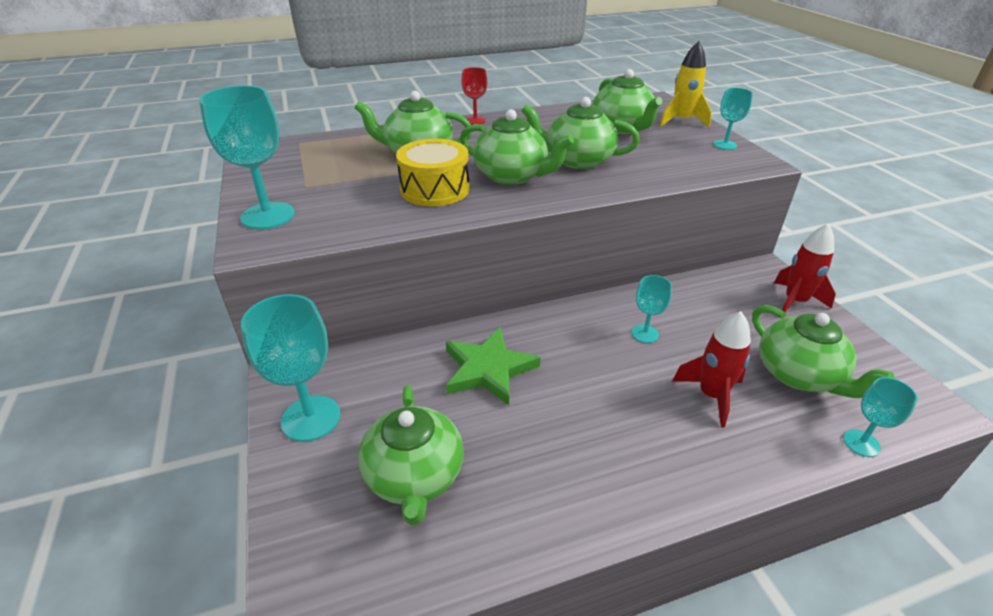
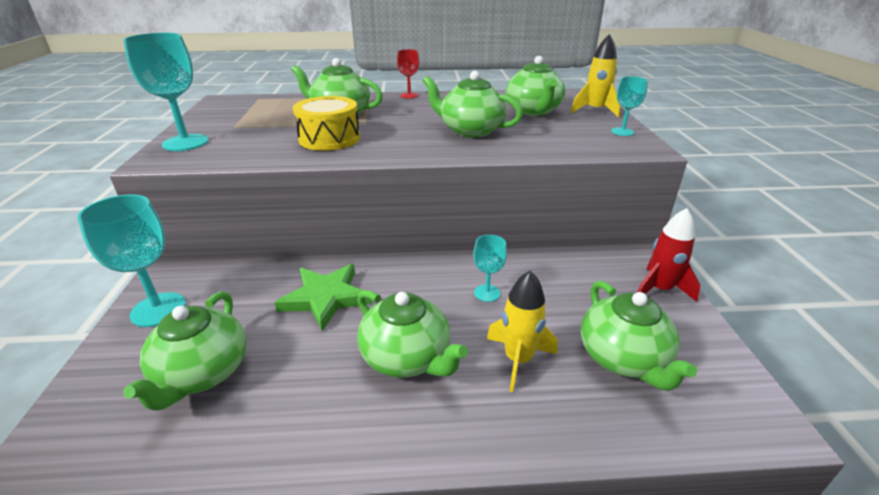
camera: 15 degrees right, 5 degrees down
green teapot [460,109,574,185] -> green teapot moved to [357,290,468,378]
red rocket [672,311,751,427] -> yellow rocket [487,270,558,392]
turquoise goblet [843,377,917,457] -> none

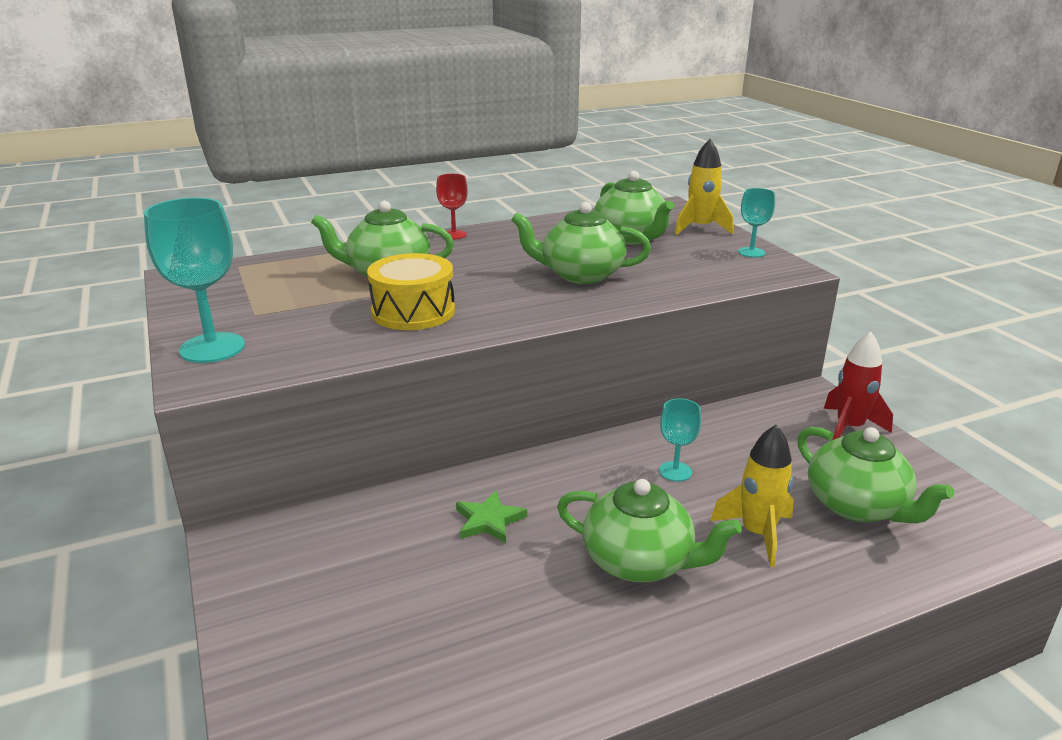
camera: 20 degrees left, 5 degrees down
turquoise goblet [77,194,186,327] -> none
green teapot [123,291,247,411] -> none
green star [275,264,372,331] -> green star [456,490,527,543], size x0.60

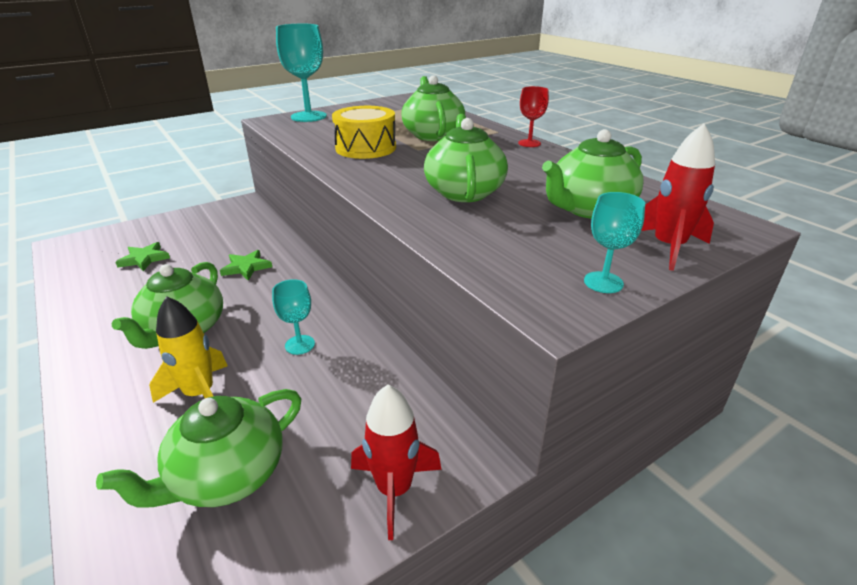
camera: 80 degrees right, 5 degrees up
yellow rocket [675,139,734,235] -> red rocket [641,123,715,271]
none -> green star [115,242,170,271]

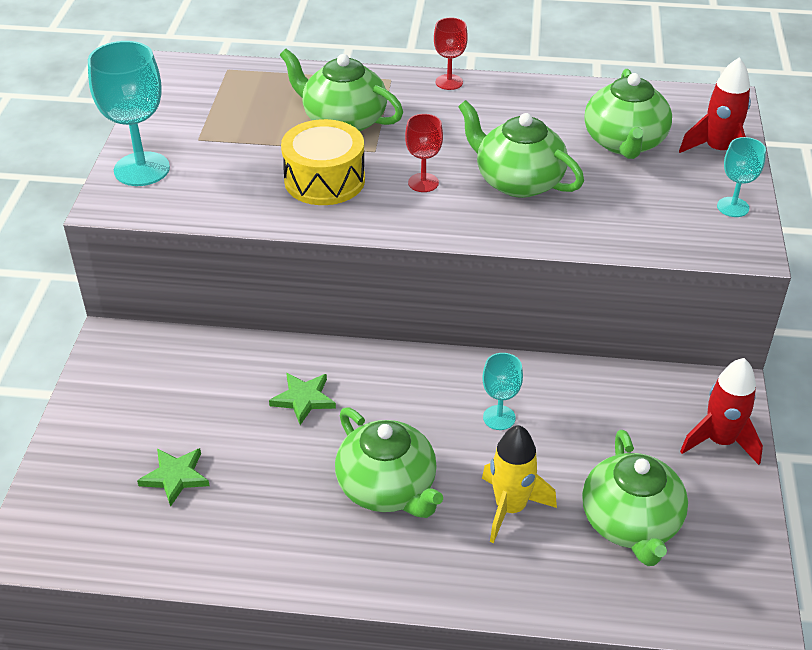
camera: 50 degrees left, 10 degrees up
none -> red goblet [405,114,443,192]

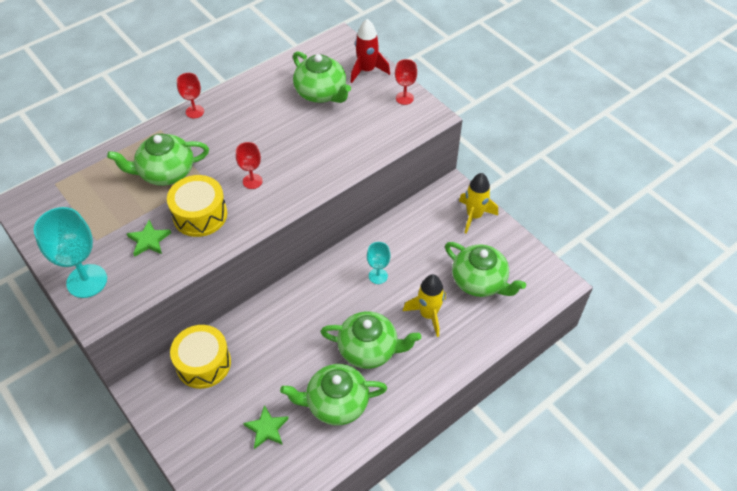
camera: 45 degrees left, 10 degrees up
green star [269,373,336,425] -> green star moved to [127,220,171,257]
green teapot [458,100,584,198] -> green teapot moved to [280,364,387,425]
red rocket [680,358,763,465] -> yellow rocket [459,173,498,234]
turquoise goblet [717,137,766,217] -> red goblet [395,59,417,105]
none -> yellow drum [170,325,231,389]

